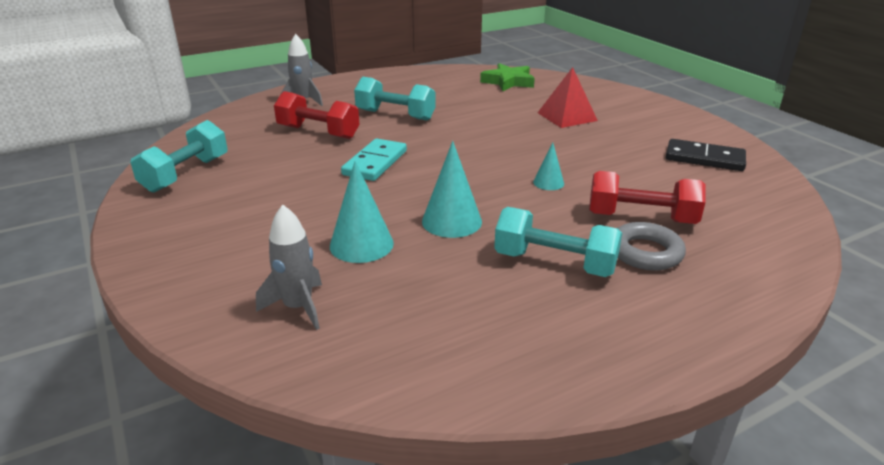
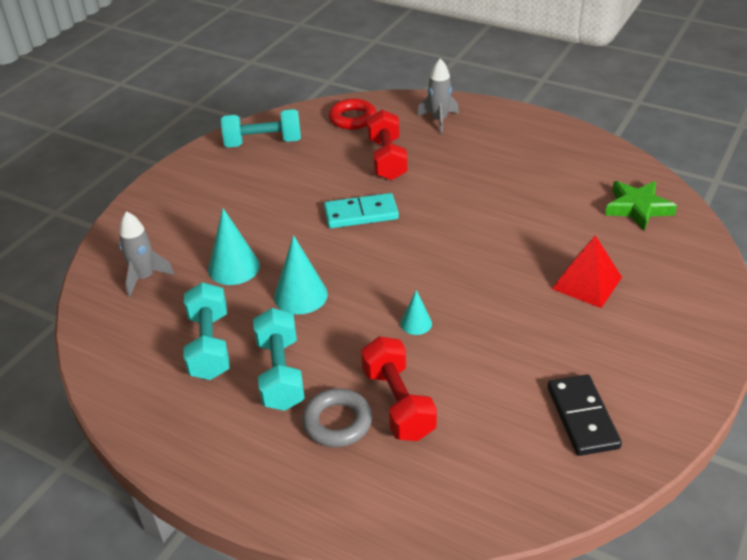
camera: 60 degrees right, 10 degrees up
turquoise dumbbell [354,77,436,121] -> turquoise dumbbell moved to [184,282,229,380]
none -> red ring [329,98,376,130]

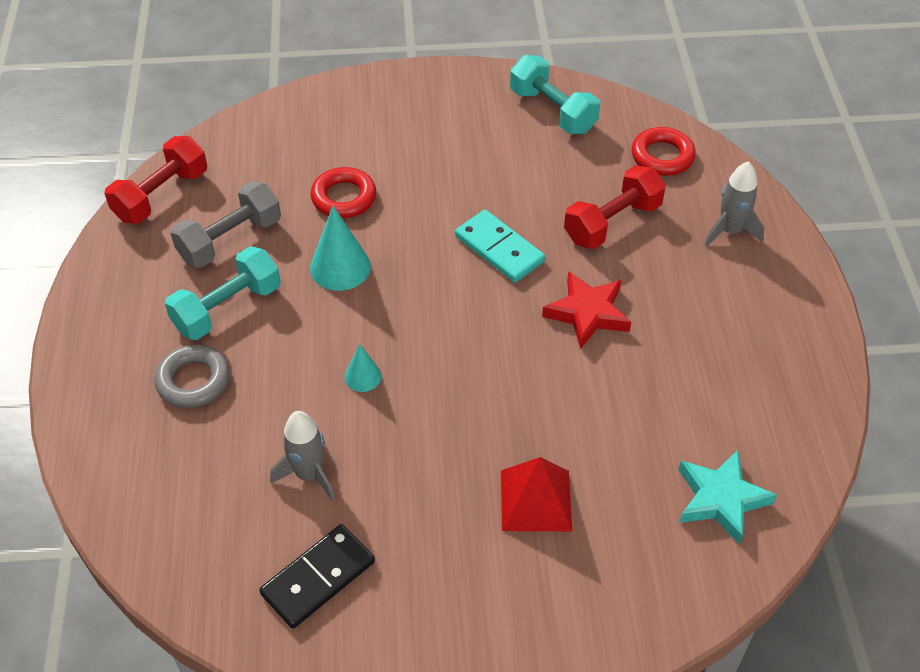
camera: 55 degrees right, 10 degrees up
grey rocket [119,211,174,297] -> grey rocket moved to [270,411,335,501]
turquoise dumbbell [184,282,229,380] -> grey dumbbell [170,181,281,268]
turquoise cone [208,208,260,285] -> red ring [311,167,376,218]
red dumbbell [361,336,437,441] -> red dumbbell moved to [104,136,207,223]
green star [605,181,677,230] -> turquoise star [679,450,777,545]
none -> red star [542,271,631,349]

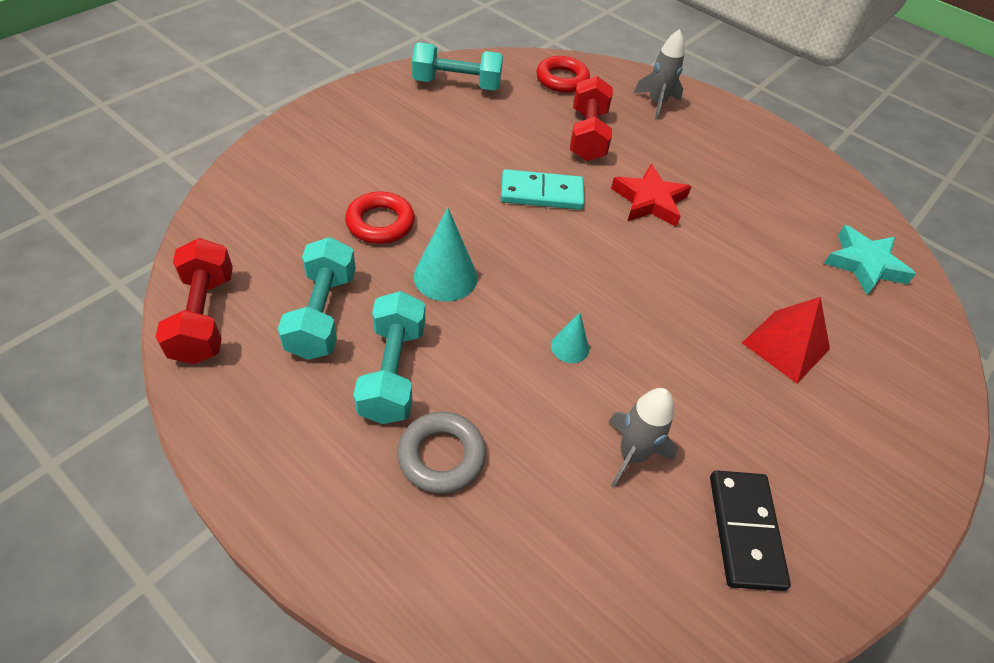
camera: 50 degrees left, 0 degrees up
grey dumbbell [170,181,281,268] -> turquoise dumbbell [278,237,356,360]

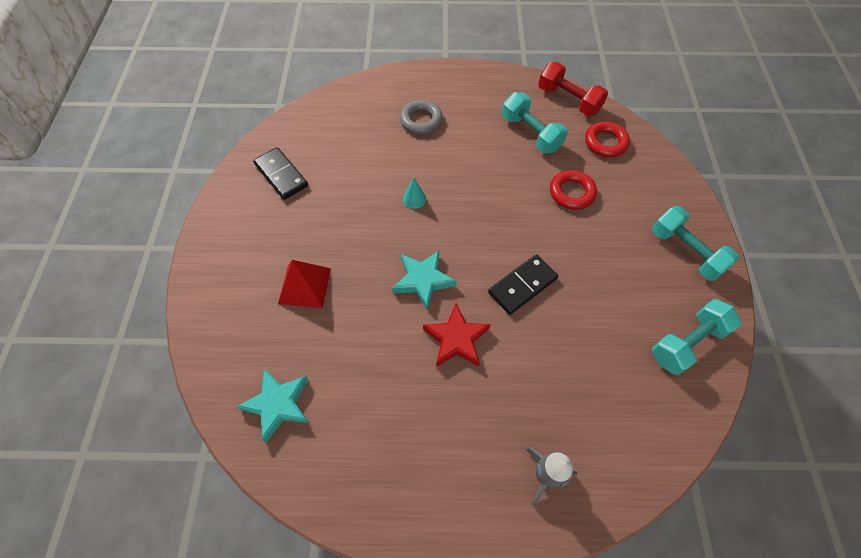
camera: 145 degrees right, 10 degrees up
turquoise dumbbell [354,291,425,424] -> turquoise dumbbell moved to [652,206,739,281]
turquoise cone [414,207,478,301] -> none
turquoise domino [501,169,585,210] -> black domino [488,254,558,315]
red ring [536,56,590,93] -> red ring moved to [585,121,630,157]
red dumbbell [570,76,613,161] -> none
grey rocket [608,388,678,488] -> none
none -> turquoise star [392,251,457,310]

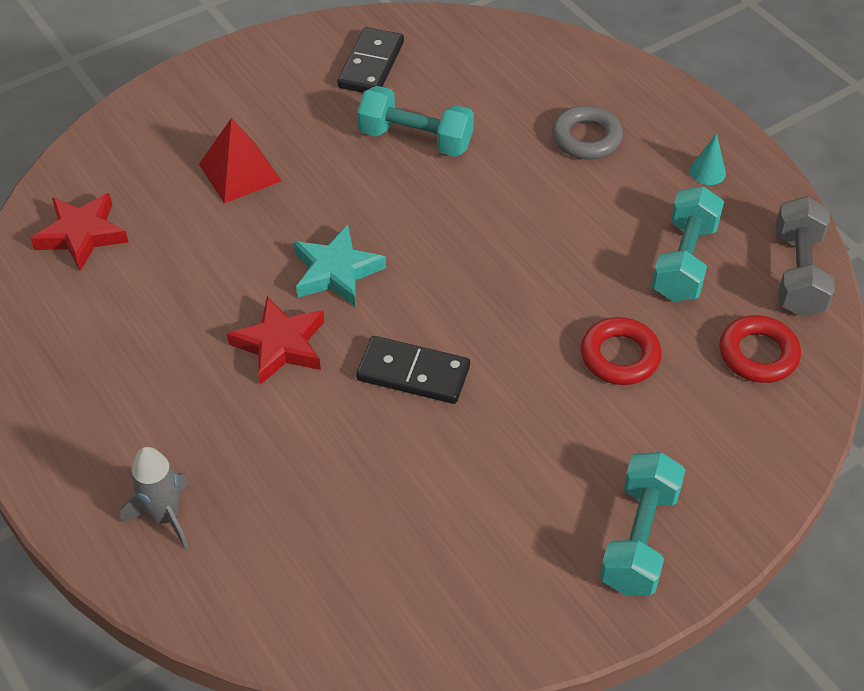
camera: 55 degrees right, 10 degrees down
turquoise star [236,369,309,443] -> red star [31,193,128,271]
turquoise cone [403,177,426,209] -> turquoise cone moved to [690,133,726,185]
red dumbbell [538,62,608,116] -> grey dumbbell [776,196,835,317]
turquoise dumbbell [652,299,742,375] -> turquoise dumbbell moved to [357,86,474,157]

